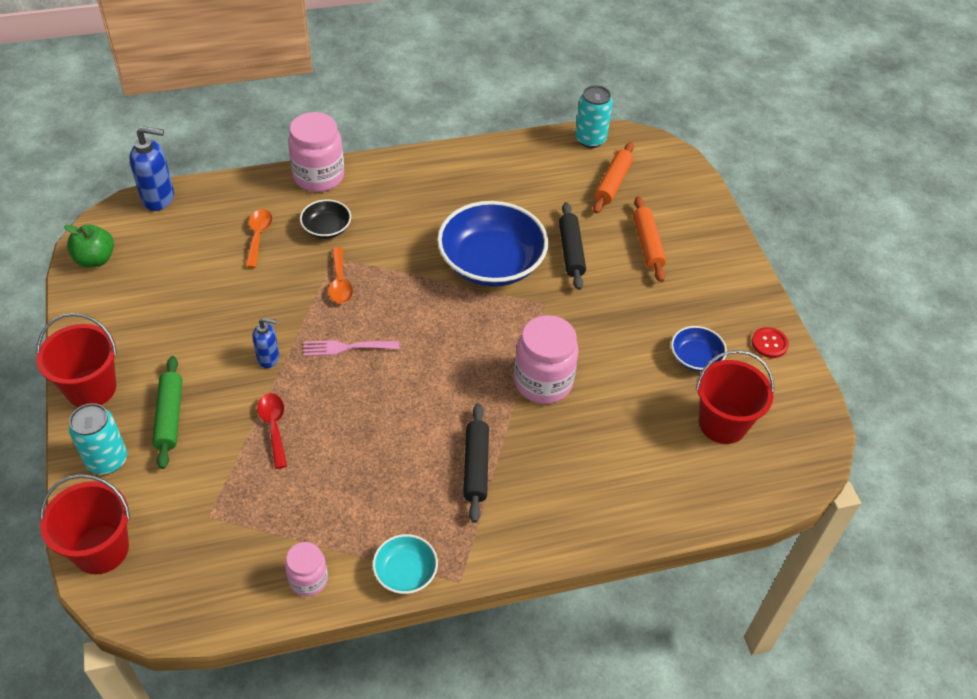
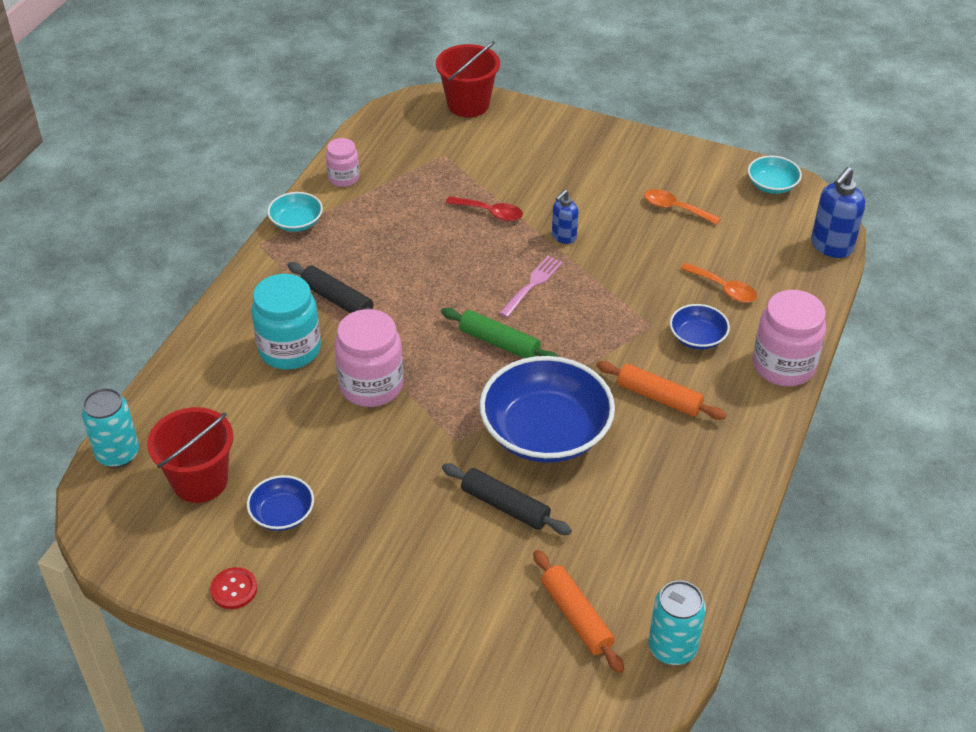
camera: 130 degrees right, 5 degrees down
red bucket [36,313,117,407] -> none
green apple [64,224,114,268] -> turquoise bowl [748,156,802,194]
turquoise can [69,403,127,474] -> turquoise can moved to [81,388,139,468]
green rolling pin [152,356,182,469] -> green rolling pin moved to [441,308,558,358]
black bowl [300,199,351,239] -> blue bowl [670,304,730,350]
orange spoon [329,247,353,304] -> orange spoon moved to [644,189,721,225]
orange rolling pin [633,196,666,282] -> orange rolling pin moved to [597,361,726,420]
none -> turquoise jar [251,274,321,370]

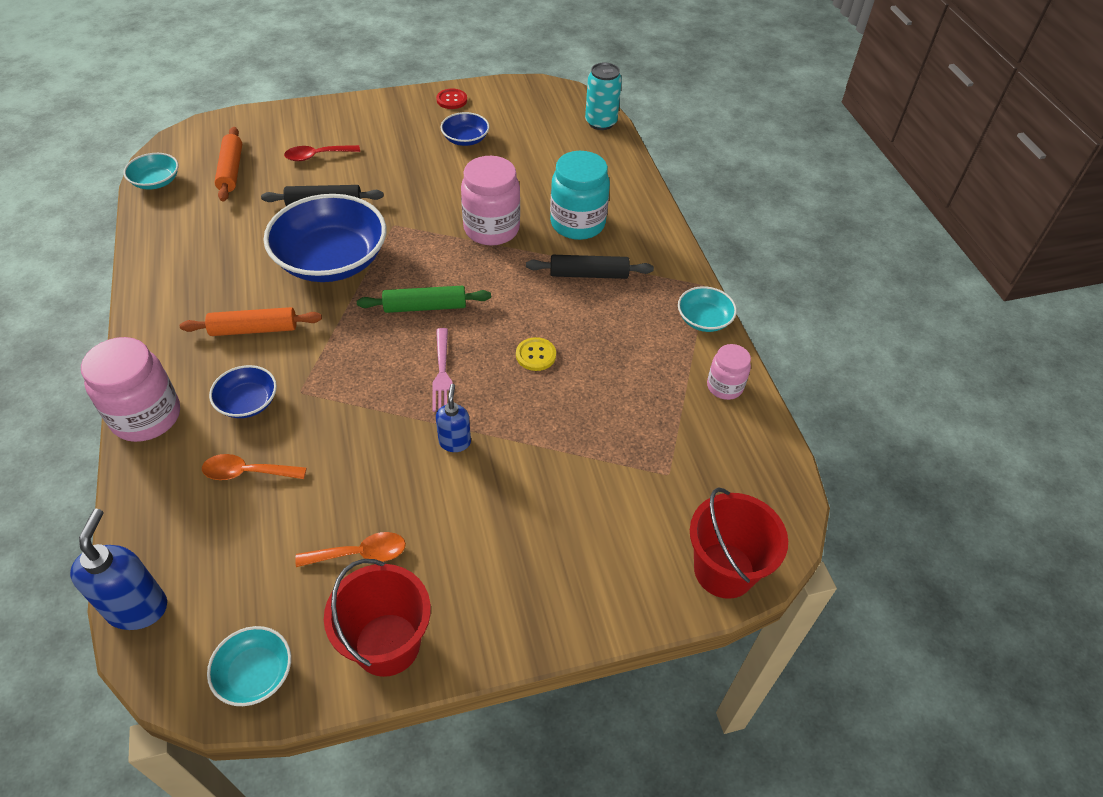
camera: 140 degrees right, 5 degrees up
red bucket [147,407,233,503] -> red bucket moved to [324,559,431,677]
red spoon [446,196,523,221] -> red spoon moved to [284,145,360,161]
orange rolling pin [533,550,624,673] -> orange rolling pin turned 60 degrees clockwise [215,127,242,201]
turquoise can [648,580,706,665] -> turquoise bowl [124,153,178,190]
none -> yellow button [516,337,556,371]

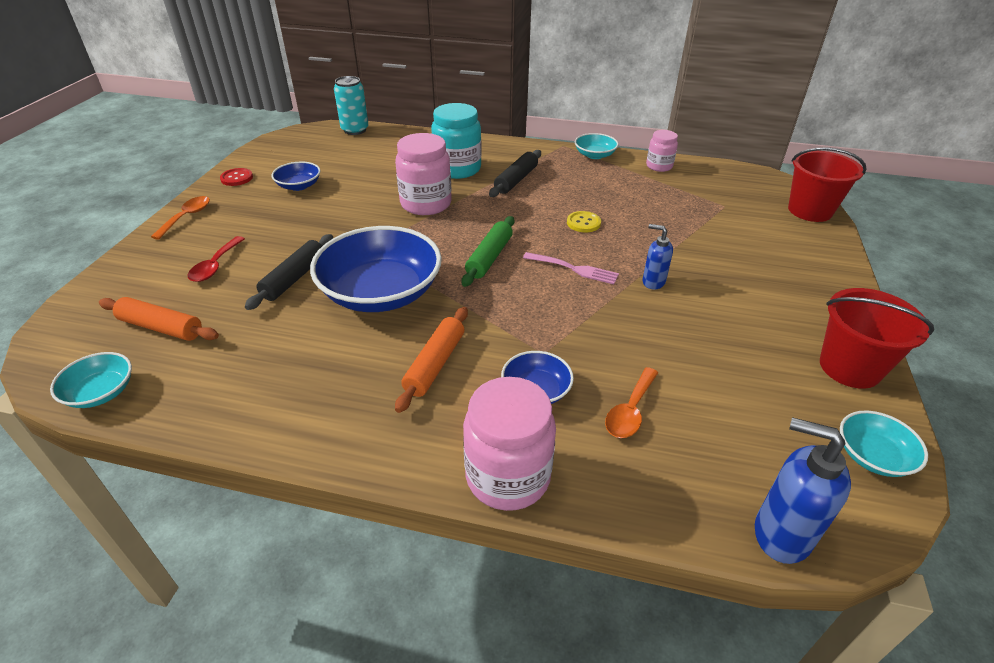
camera: 60 degrees left, 10 degrees down
orange spoon [295,532,406,567] -> orange spoon moved to [151,196,210,240]

